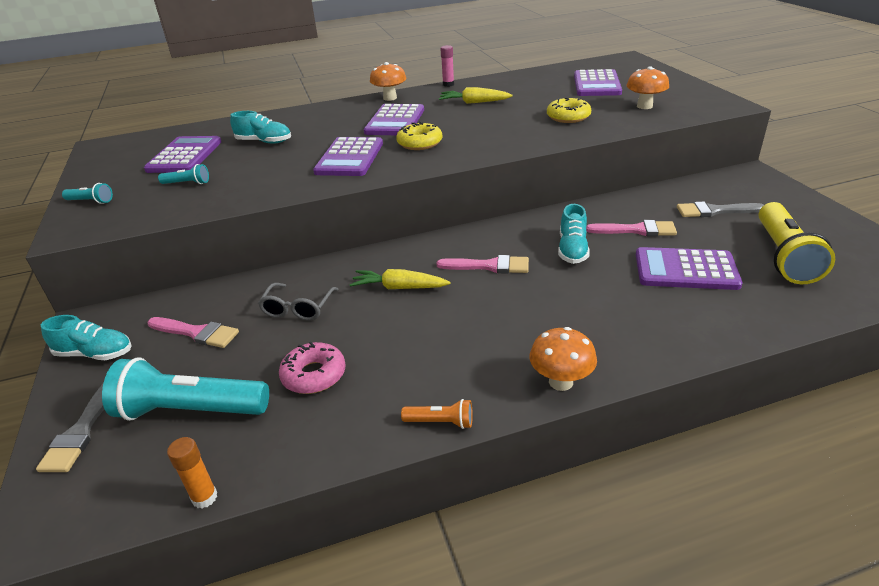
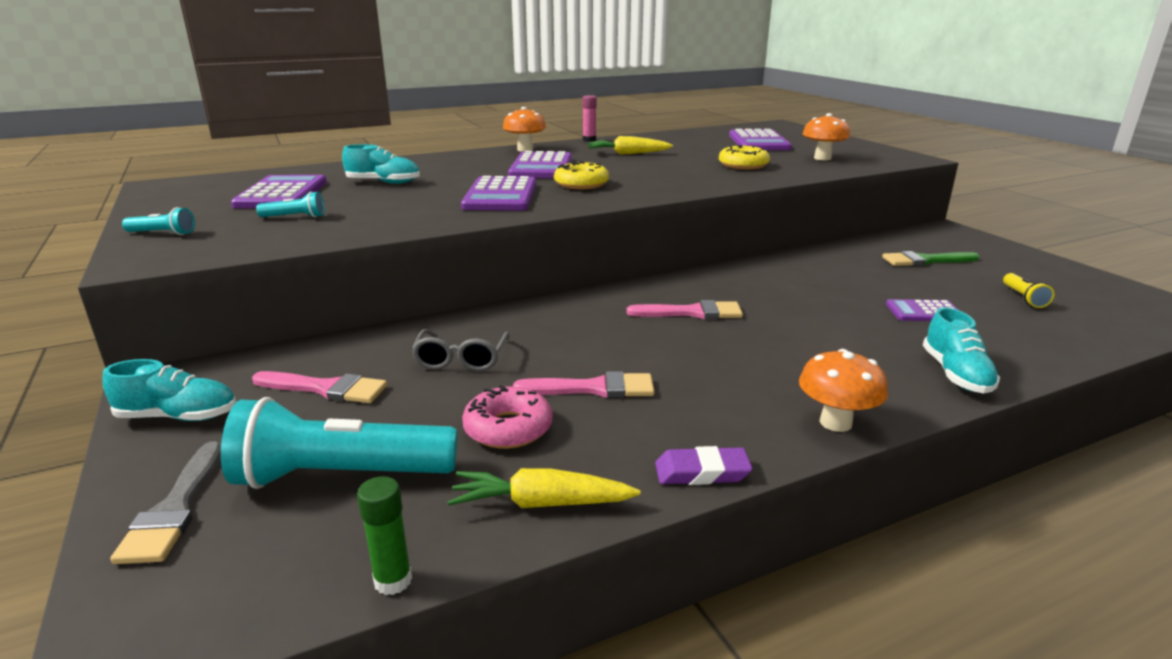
camera: 10 degrees left, 10 degrees down
orange glue stick [167,437,217,508] -> green glue stick [357,476,412,595]
yellow carrot [349,269,450,289] -> yellow carrot moved to [447,468,640,508]
orange flashlight [401,399,473,429] -> purple eraser [655,446,752,485]
turquoise shoe [558,204,590,264] -> turquoise shoe moved to [923,307,1000,394]
pink brush [586,220,677,236] -> pink brush moved to [513,371,655,398]
purple calculator [636,247,742,290] -> purple calculator [886,299,958,321], size x0.58
grey brush [677,201,764,217] -> green brush [882,251,979,266]
yellow flashlight [758,202,835,284] -> yellow flashlight [1003,273,1054,308], size x0.45

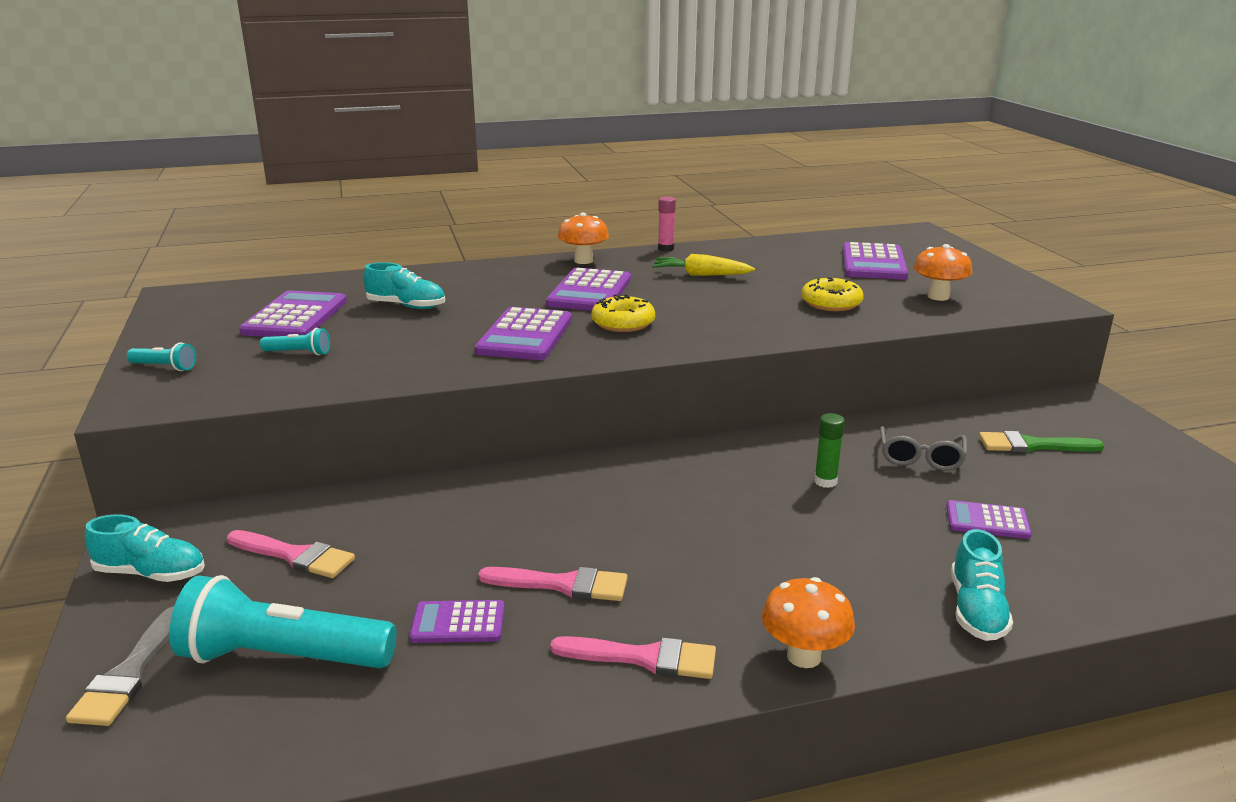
camera: 10 degrees right, 0 degrees up
green glue stick [357,476,412,595] -> green glue stick moved to [814,413,845,488]
grey glasses [411,329,510,371] -> grey glasses moved to [880,426,967,471]
yellow carrot [447,468,640,508] -> none
pink donut [462,385,553,449] -> purple calculator [409,600,505,643]
pink brush [626,300,743,319] -> pink brush moved to [550,636,716,679]
purple eraser [655,446,752,485] -> none
yellow flashlight [1003,273,1054,308] -> none

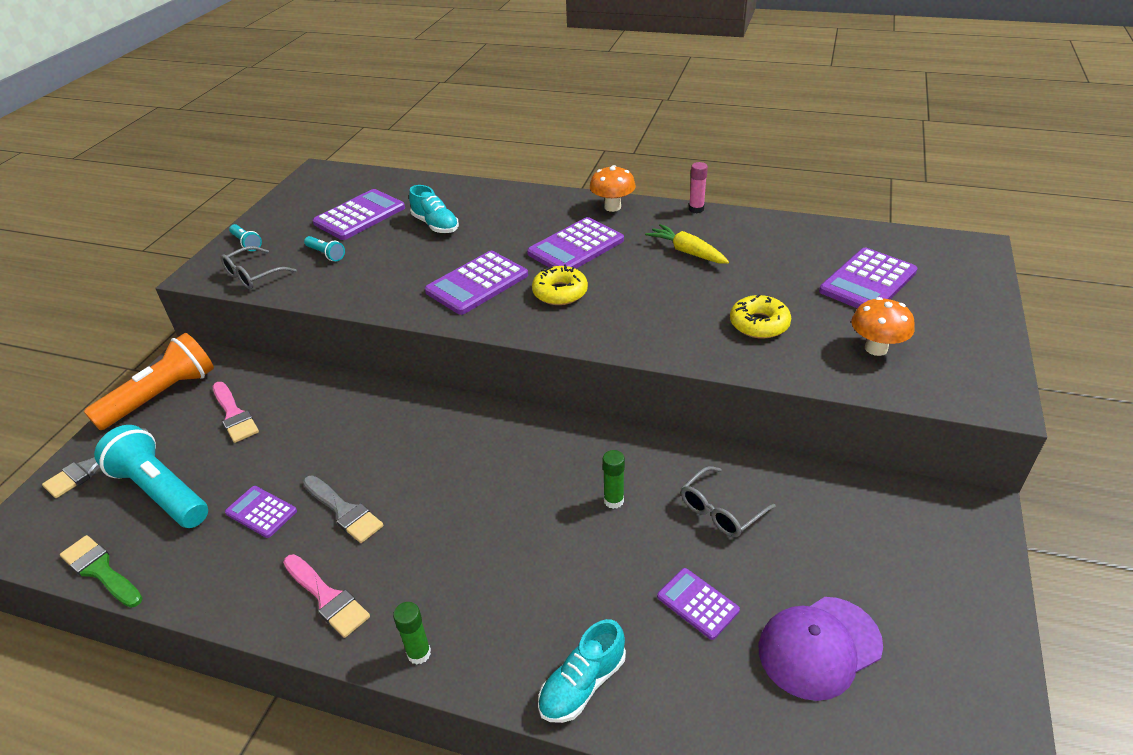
camera: 35 degrees right, 15 degrees up
turquoise shoe [85,514,205,582] -> orange flashlight [84,333,214,430]
pink brush [478,567,628,601] -> grey brush [303,475,383,543]
orange mushroom [762,577,855,668] -> green glue stick [393,602,431,665]
green brush [979,431,1104,453] -> green brush moved to [60,535,143,608]
none -> grey glasses [220,246,297,289]
none -> purple cap [759,597,883,701]

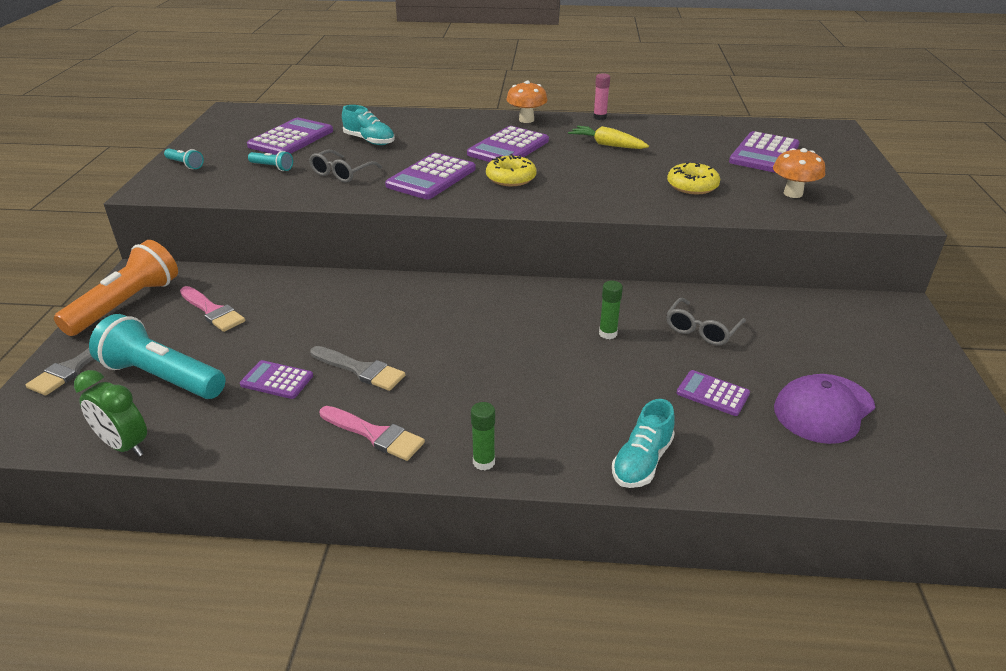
camera: 15 degrees left, 5 degrees down
green brush [60,535,143,608] -> green clock [74,370,147,457]
grey glasses [220,246,297,289] -> grey glasses moved to [309,149,382,183]

